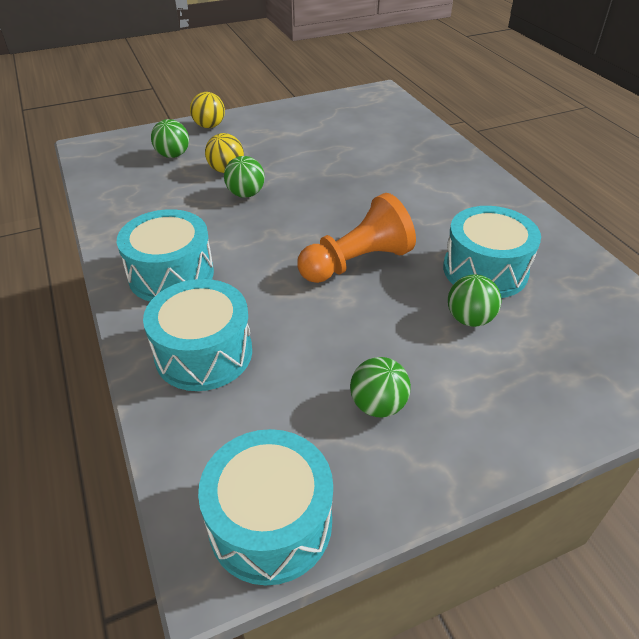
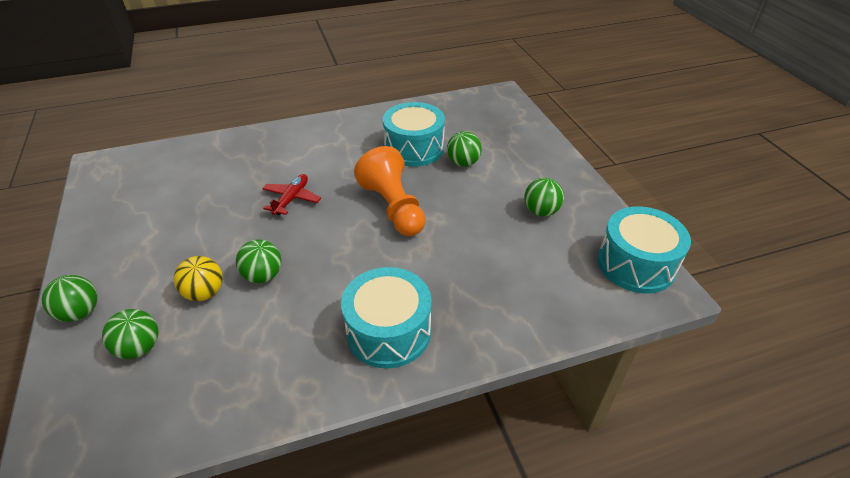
camera: 85 degrees left, 0 degrees up
turquoise drum [143,279,252,391] -> none
yellow ball [190,92,225,128] -> green ball [42,275,97,322]
none -> red plane [262,174,321,215]

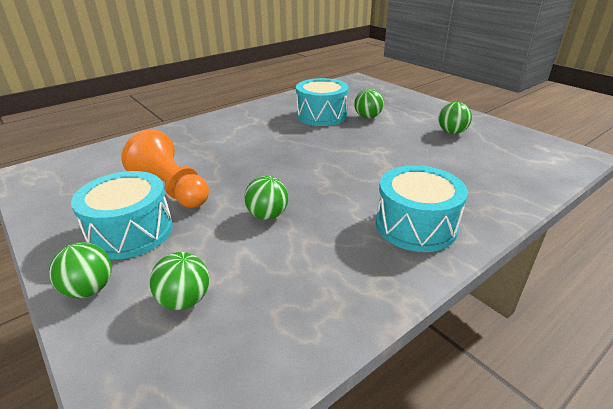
camera: 20 degrees left, 10 degrees down
yellow ball [174,256,223,301] -> none
red plane [262,174,321,215] -> none
orange pawn [354,146,426,236] -> orange pawn moved to [121,129,209,208]
turquoise drum [598,207,691,293] -> turquoise drum moved to [71,171,173,259]

